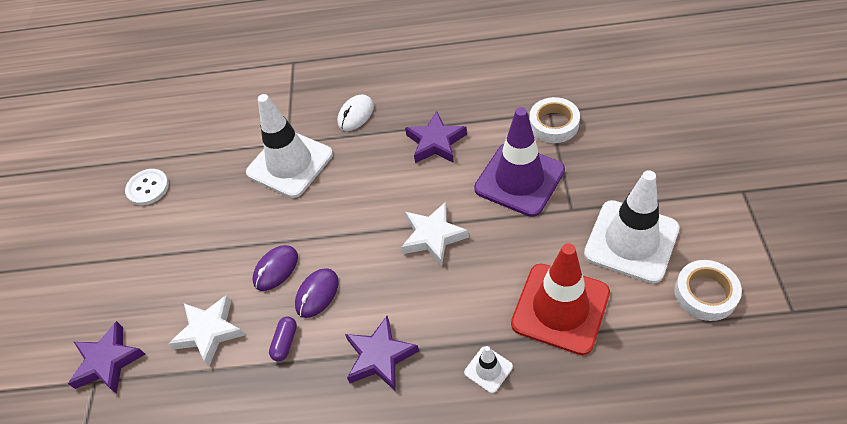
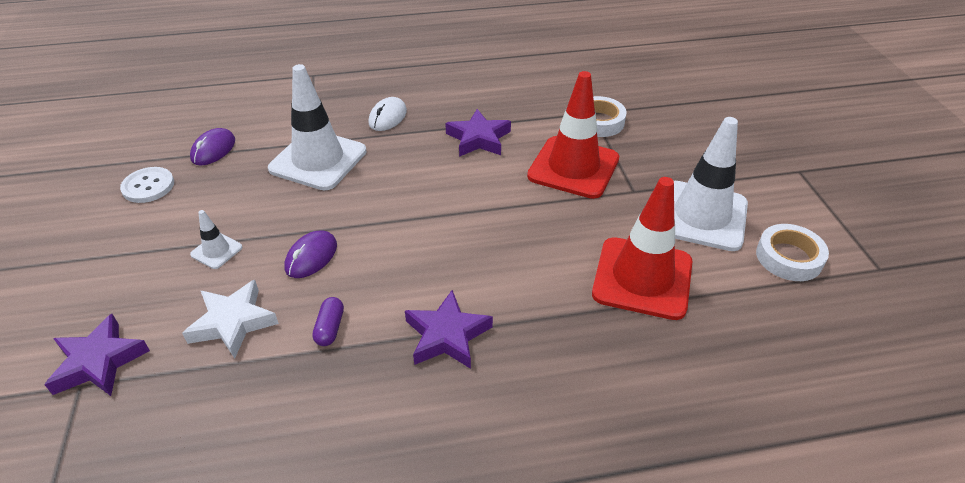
camera: 15 degrees left, 10 degrees down
purple mouse [295,268,339,318] -> purple mouse moved to [190,128,235,165]
white star [401,202,469,266] -> none
white traffic cone [464,346,513,393] -> white traffic cone moved to [190,210,242,269]
purple traffic cone [474,107,565,217] -> red traffic cone [527,71,619,199]

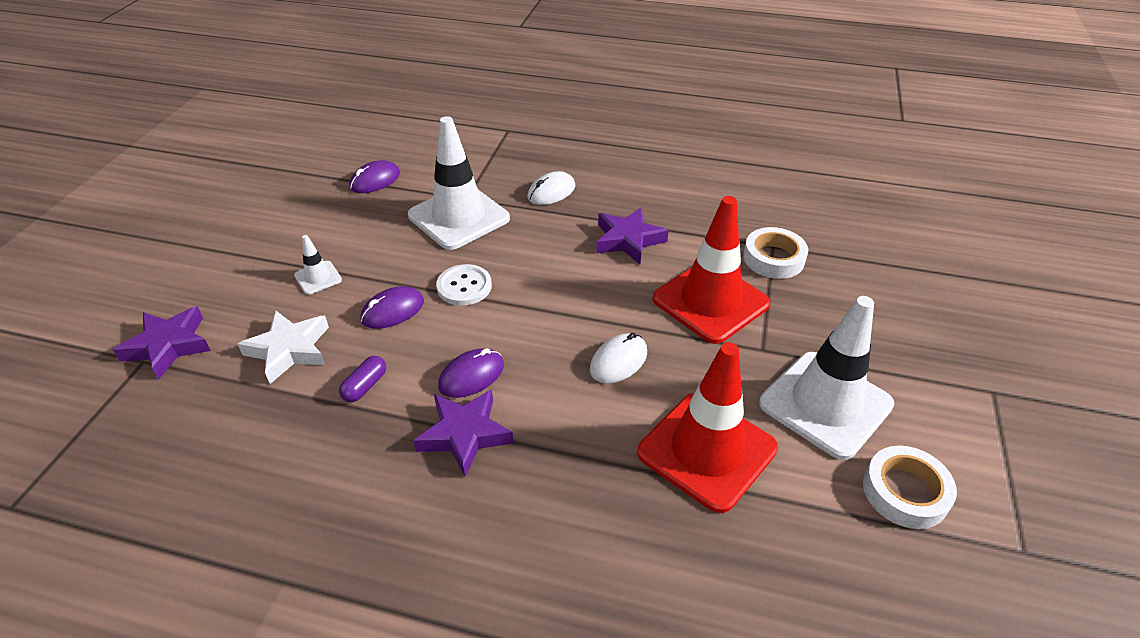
camera: 25 degrees right, 0 degrees up
white button [120,167,174,203] -> white button moved to [436,264,492,306]
none -> purple mouse [438,348,504,398]
none -> white mouse [590,333,647,384]

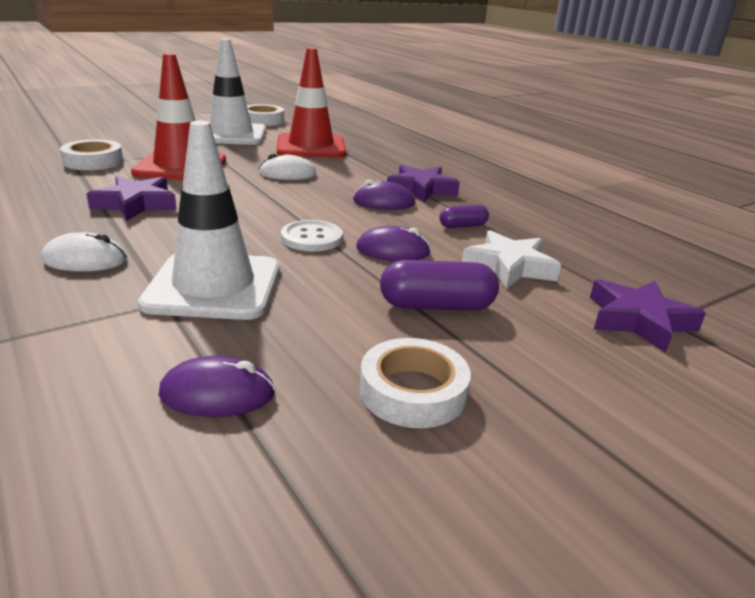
camera: 140 degrees left, 15 degrees down
white traffic cone [294,235,342,295] -> purple capsule [380,260,499,311]
none -> white tape [360,338,471,428]

